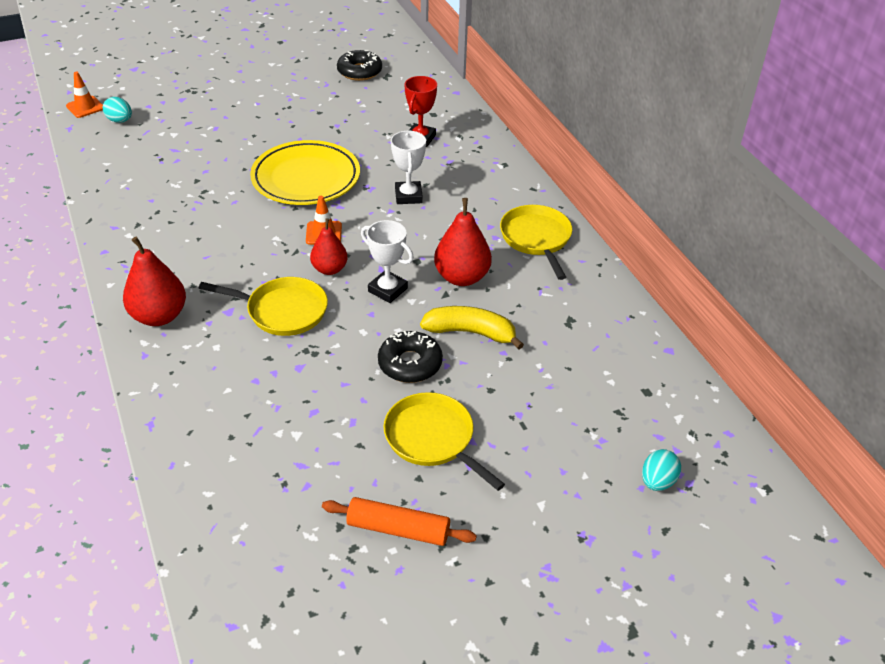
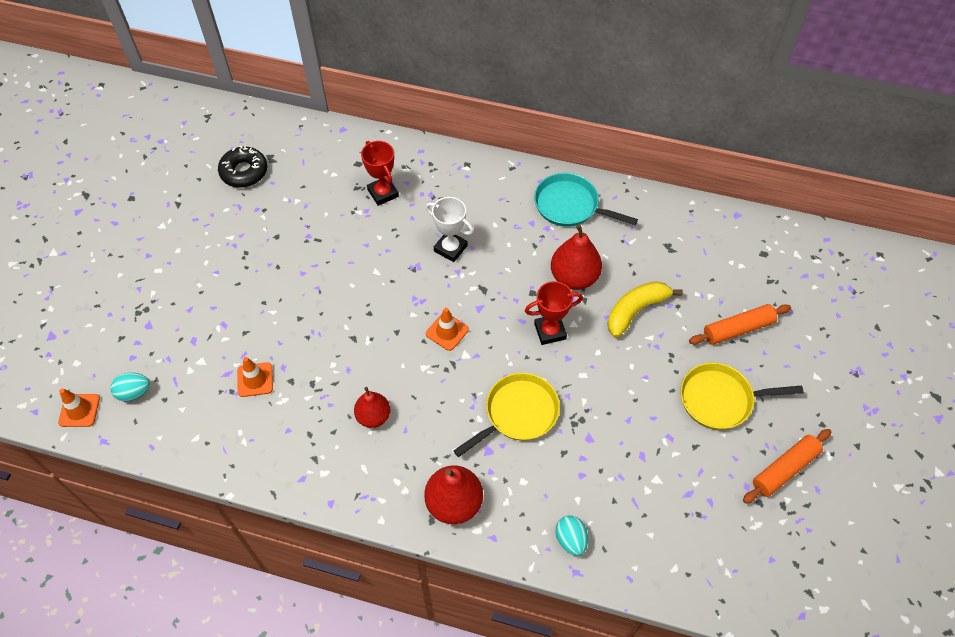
camera: 50 degrees left, 15 degrees up
yellow plate [250,140,360,205] -> none
red pear [310,218,348,275] -> red pear moved to [354,387,390,428]
white trophy [361,220,414,303] -> red trophy [525,281,583,345]
black donut [378,331,443,383] -> none
yellow pan [500,205,572,280] -> turquoise pan [534,173,638,227]
turquoise egg [642,449,681,491] -> turquoise egg moved to [555,515,588,556]
none -> orange traffic cone [237,357,273,397]
none -> orange rolling pin [689,304,791,345]

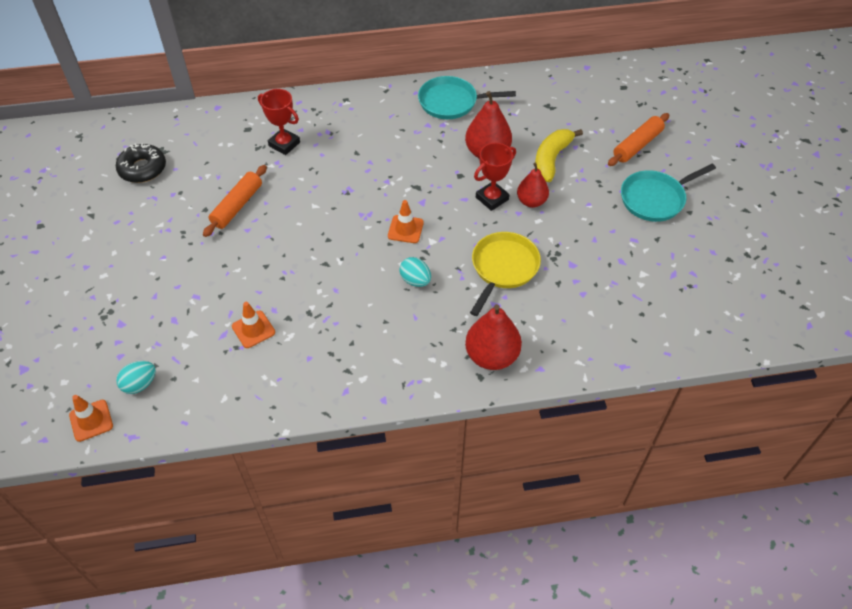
camera: 25 degrees left, 5 degrees down
red pear [354,387,390,428] -> red pear moved to [517,162,549,208]
white trophy [426,197,474,262] -> none
turquoise egg [555,515,588,556] -> turquoise egg moved to [399,257,431,287]
yellow pan [681,363,803,430] -> turquoise pan [621,164,716,222]
orange rolling pin [743,429,832,504] -> orange rolling pin moved to [203,165,267,237]

